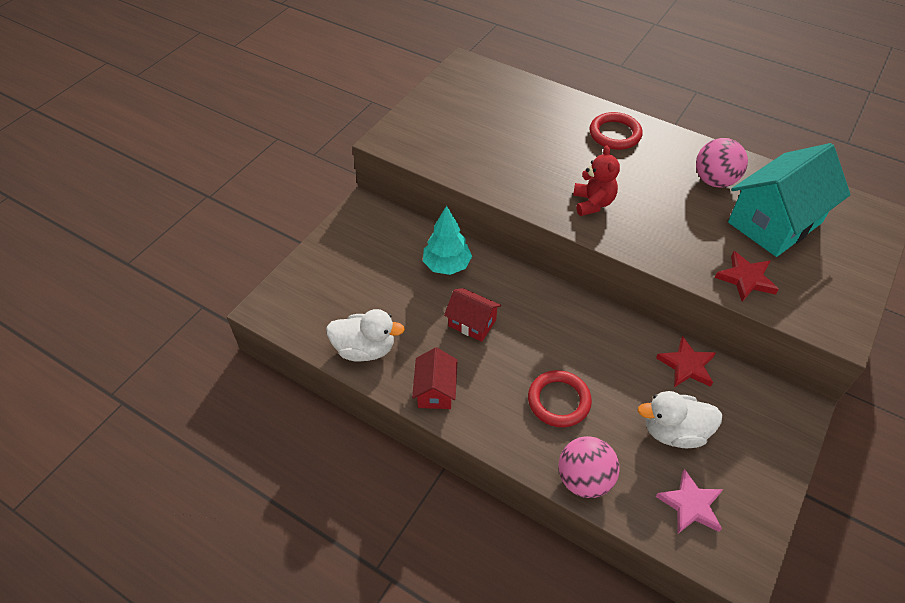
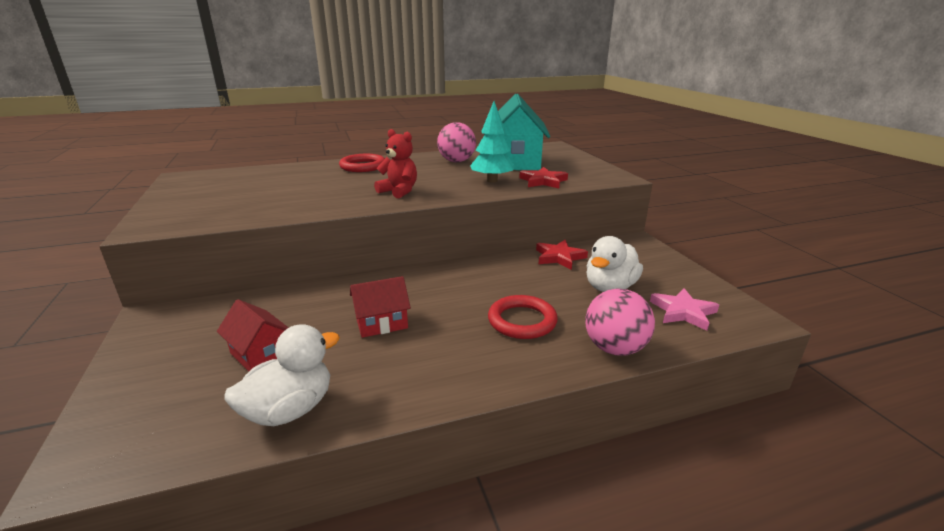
camera: 50 degrees left, 25 degrees down
red house [412,347,458,409] -> red house moved to [217,299,289,371]
turquoise tree [423,205,472,275] -> turquoise tree moved to [470,101,515,183]

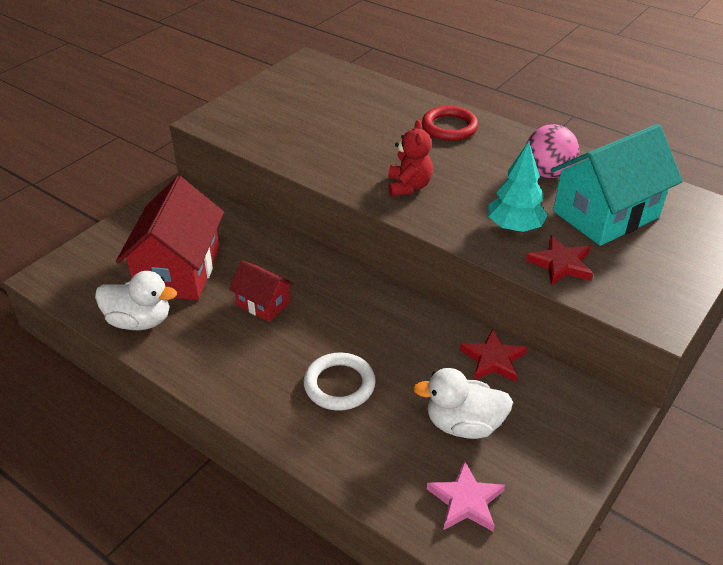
camera: 55 degrees right, 15 degrees up
red house [217,299,289,371] -> red house [116,176,224,300], size x1.95
red ring [488,295,558,339] -> white ring [304,352,376,411]
pink ball [585,289,655,355] -> none

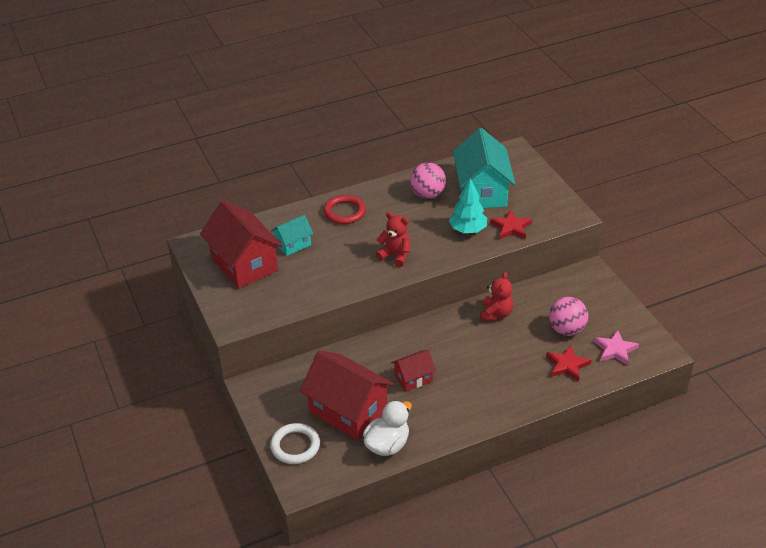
camera: 60 degrees left, 0 degrees up
white ring [304,352,376,411] -> white ring moved to [270,423,320,464]
white duck [413,368,513,439] -> pink ball [549,297,588,336]
red star [460,328,527,382] -> red star moved to [546,345,591,382]
none -> red house [200,200,283,288]
none -> turquoise house [271,215,313,256]
none -> red teddy bear [480,272,513,321]

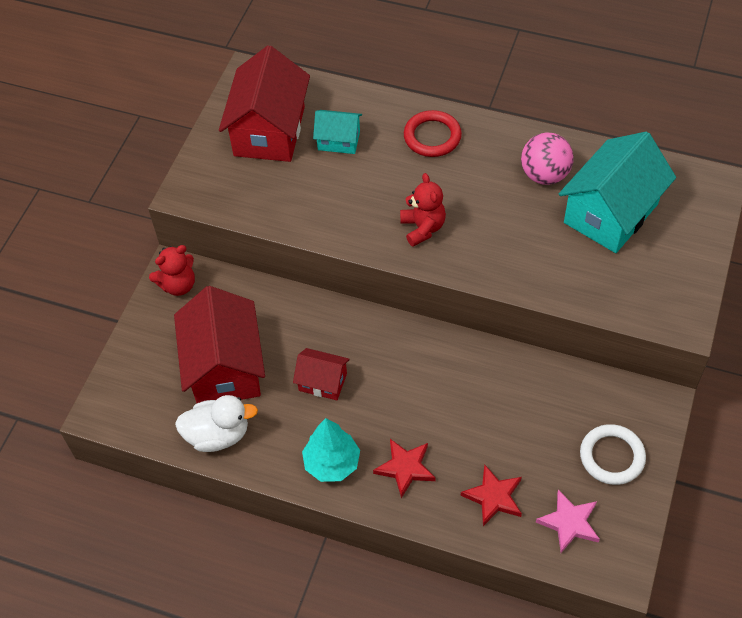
camera: 45 degrees right, 15 degrees up
white ring [270,423,320,464] -> white ring moved to [580,424,646,485]
turquoise tree [449,178,487,233] -> turquoise tree moved to [302,418,360,482]
red teddy bear [480,272,513,321] -> red teddy bear moved to [149,245,195,296]
red star [490,210,532,239] -> red star moved to [373,439,435,498]
pink ball [549,297,588,336] -> none

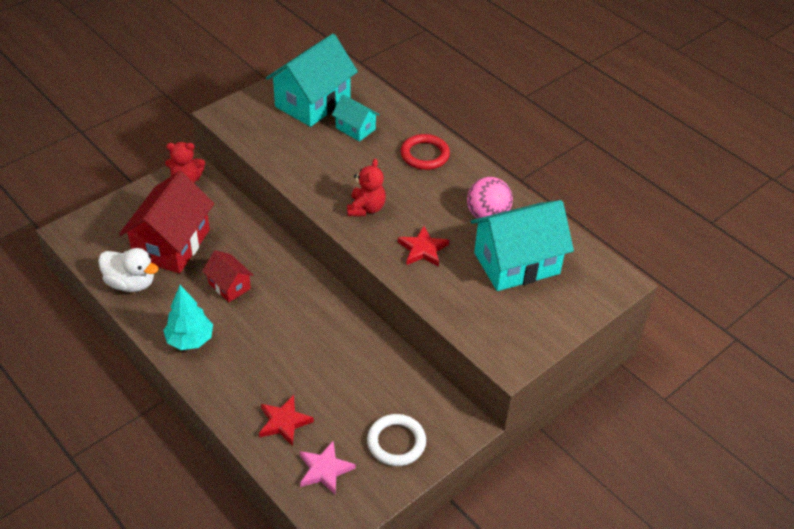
camera: 25 degrees right, 10 degrees down
red house [219,45,310,162] -> turquoise house [266,34,358,127]
red star [373,439,435,498] -> red star moved to [398,226,449,267]

